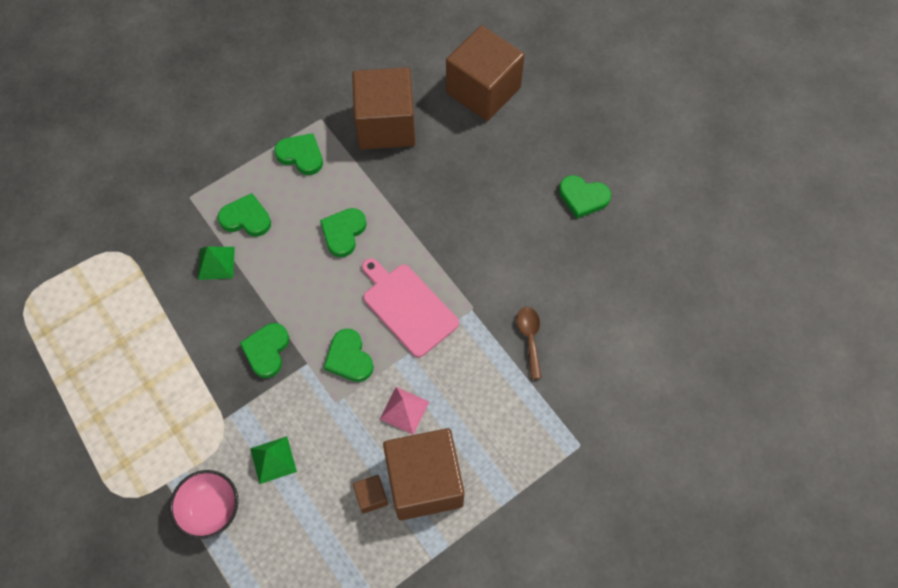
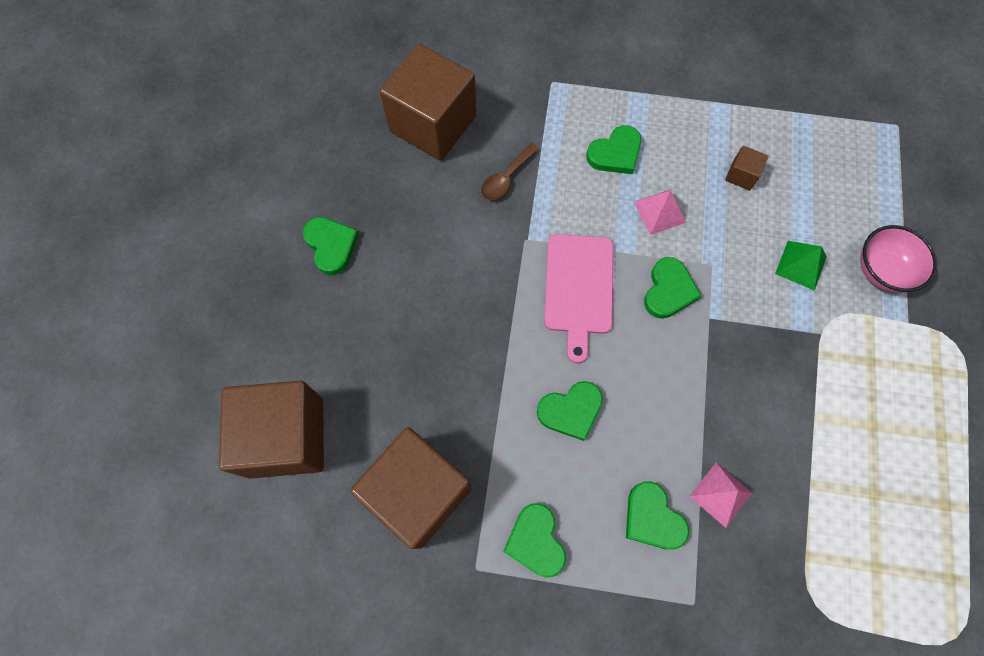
camera: 135 degrees left, 5 degrees up
green pyramid [198,247,235,280] -> pink pyramid [689,462,753,528]
green heart [240,323,289,378] -> green heart moved to [586,125,641,174]
brown cube [383,428,464,520] -> brown cube moved to [379,44,476,160]

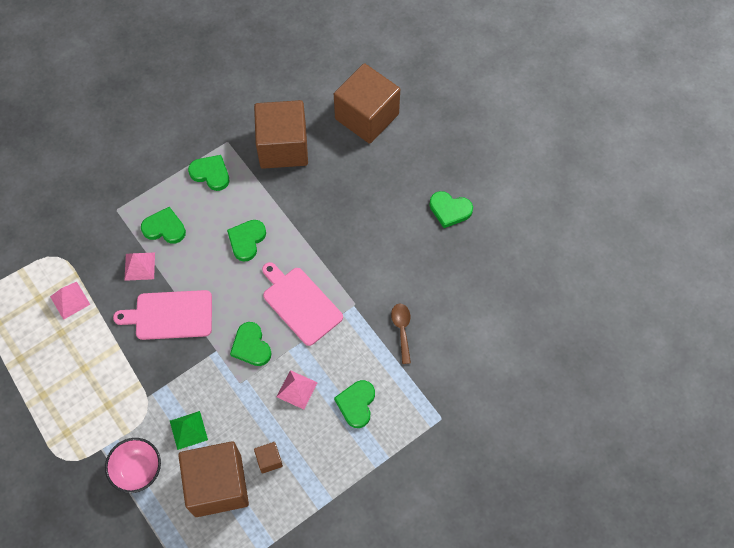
camera: 135 degrees right, 5 degrees down
brown cube [379,44,476,160] -> brown cube moved to [178,441,249,517]
none -> pink pyramid [50,282,90,320]
none -> pink cutting board [113,290,212,340]

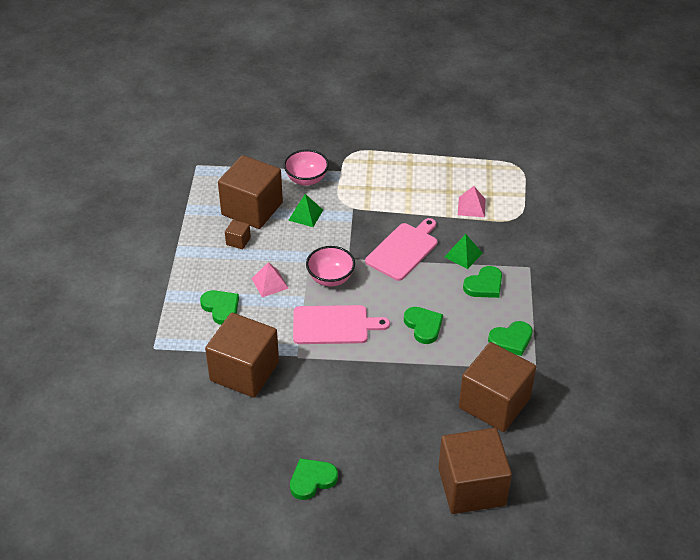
camera: 130 degrees right, 20 degrees down
pink pyramid [124,252,155,281] -> green pyramid [445,234,483,269]
green heart [230,322,272,366] -> pink bowl [306,246,355,286]
brown spoon [391,304,411,364] -> brown cube [205,313,279,398]

